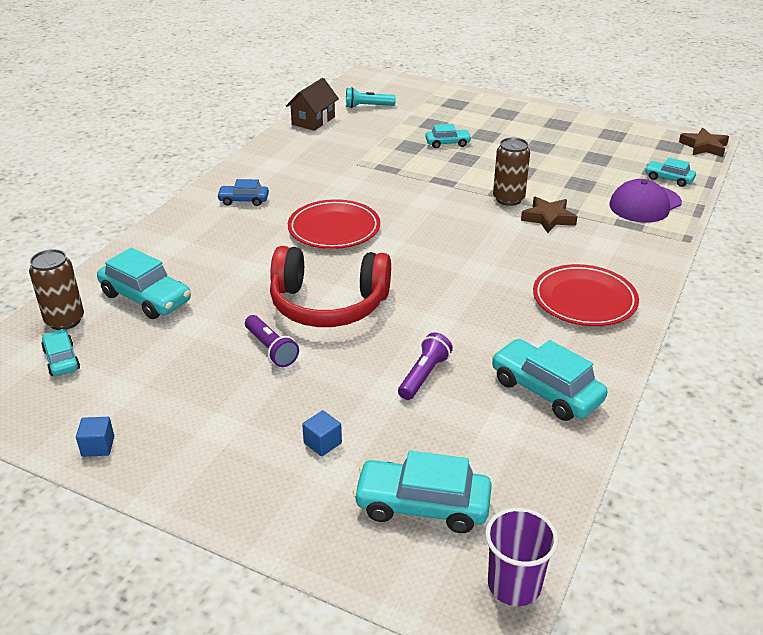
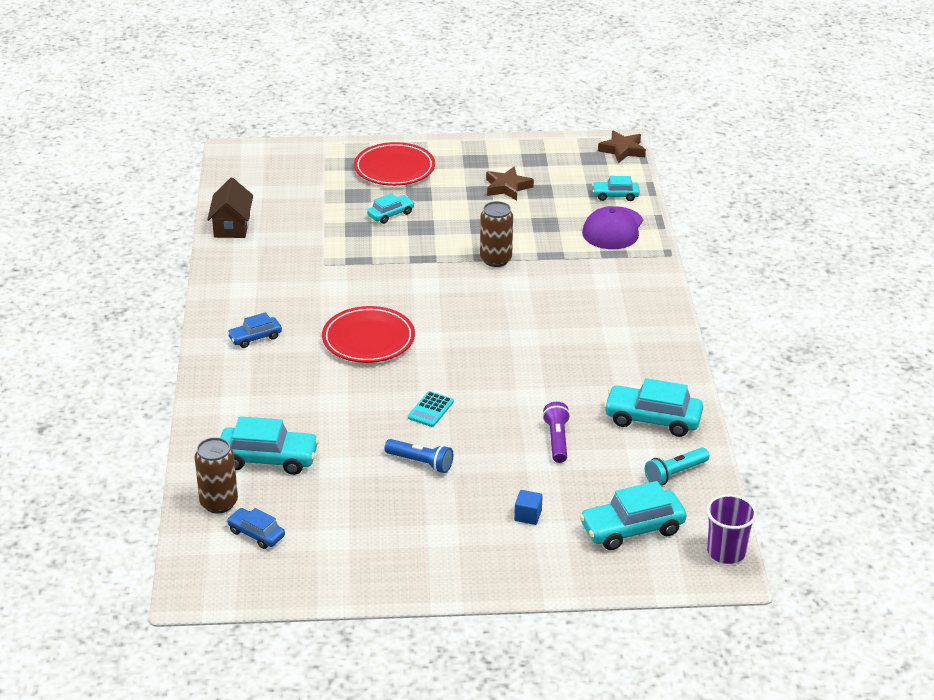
camera: 30 degrees left, 0 degrees up
turquoise car [41,329,80,376] -> blue car [227,508,285,549]
blue cube [76,417,114,457] -> none
purple flashlight [245,315,299,367] -> blue flashlight [384,439,453,473]
red headphones [270,246,391,327] -> turquoise calculator [408,391,454,427]
turquoise flashlight [346,87,396,108] -> turquoise flashlight moved to [645,447,709,485]
brown star [521,196,578,233] -> brown star moved to [486,167,534,201]
red plate [533,264,639,326] -> red plate moved to [354,142,435,186]

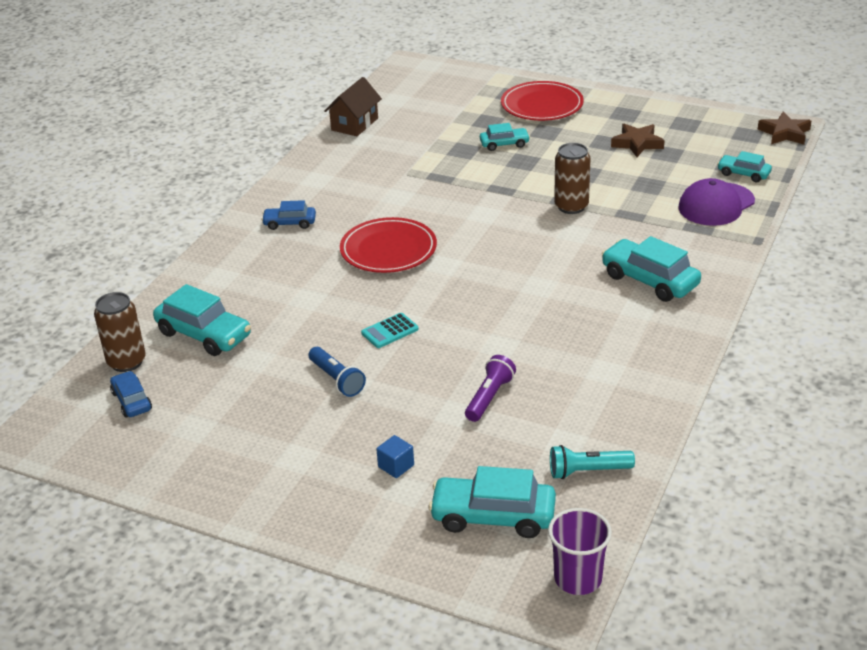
camera: 30 degrees right, 0 degrees up
turquoise car [604,378,703,437] -> turquoise car moved to [602,236,701,302]

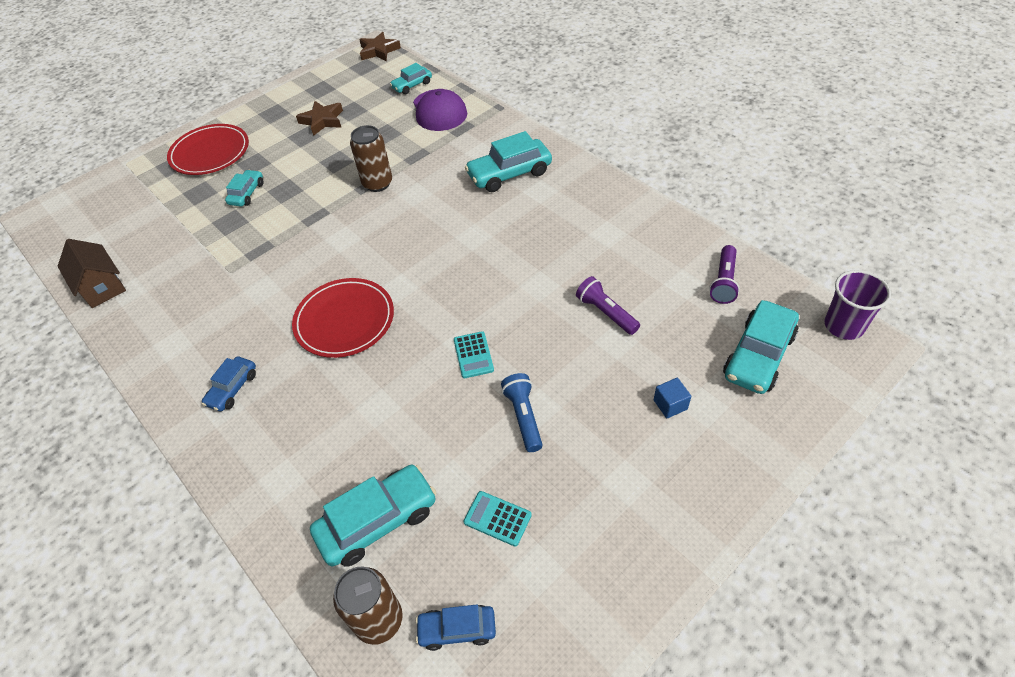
camera: 65 degrees left, 15 degrees up
blue flashlight [308,347,366,397] -> blue flashlight turned 90 degrees counterclockwise [501,373,543,452]
turquoise flashlight [550,445,635,479] -> purple flashlight [709,245,740,304]
none -> turquoise calculator [464,491,532,546]

